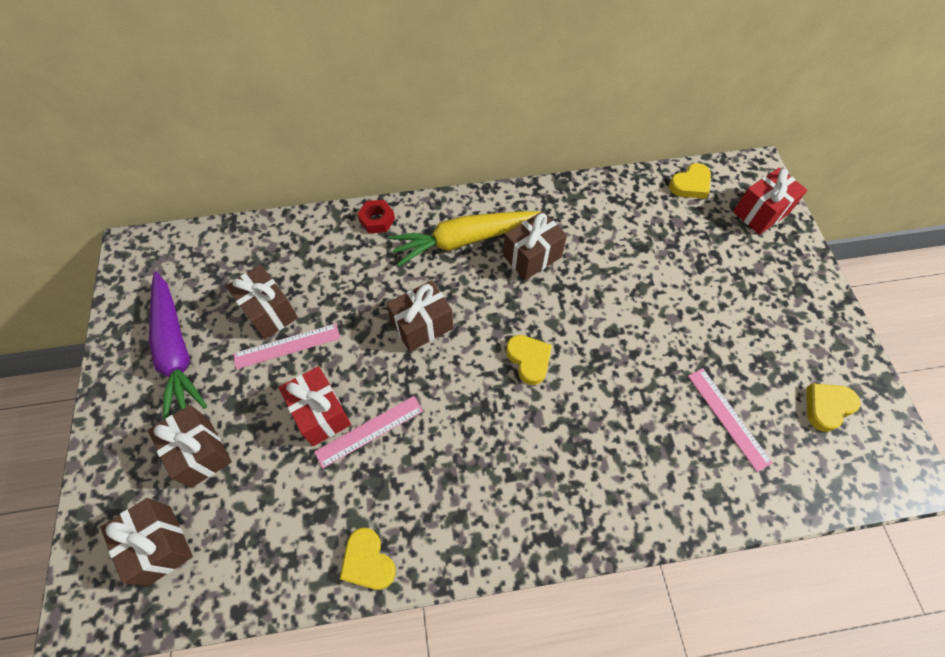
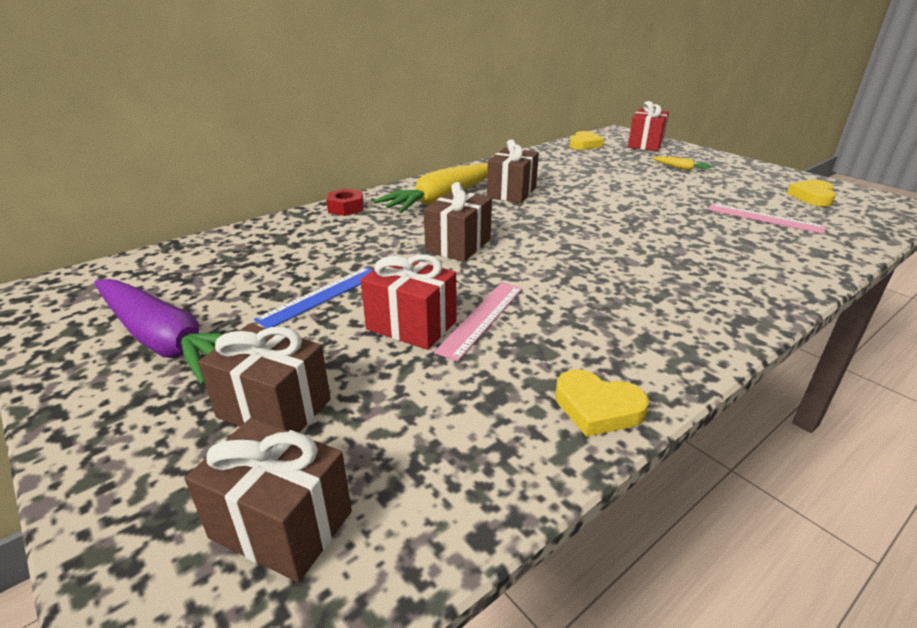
camera: 30 degrees left, 30 degrees down
brown gift [226,265,298,339] -> none
pink ruler [233,324,340,369] -> blue ruler [254,267,373,328]
yellow heart [506,335,552,385] -> none
none -> yellow carrot [652,156,712,170]

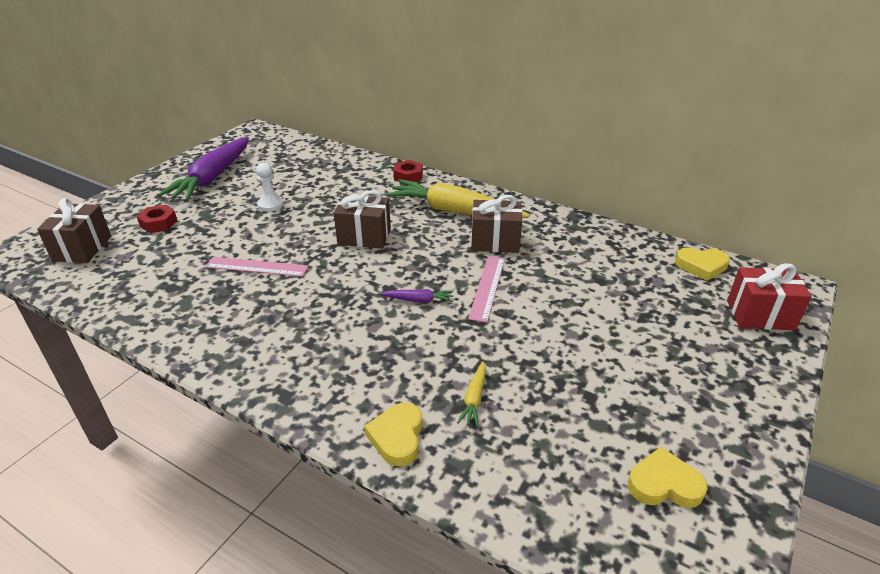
camera: 70 degrees right, 5 degrees up
brown gift [198,324,331,433] -> red nut [137,205,177,233]
blue ruler [254,267,373,328] -> white pawn [256,162,284,211]
red gift [361,255,456,350] -> none
yellow heart [555,369,648,437] -> yellow heart moved to [364,403,423,466]
yellow carrot [652,156,712,170] -> yellow carrot moved to [457,361,486,427]
pink ruler [708,203,826,234] -> pink ruler moved to [468,256,505,322]
none -> purple carrot [381,289,454,303]

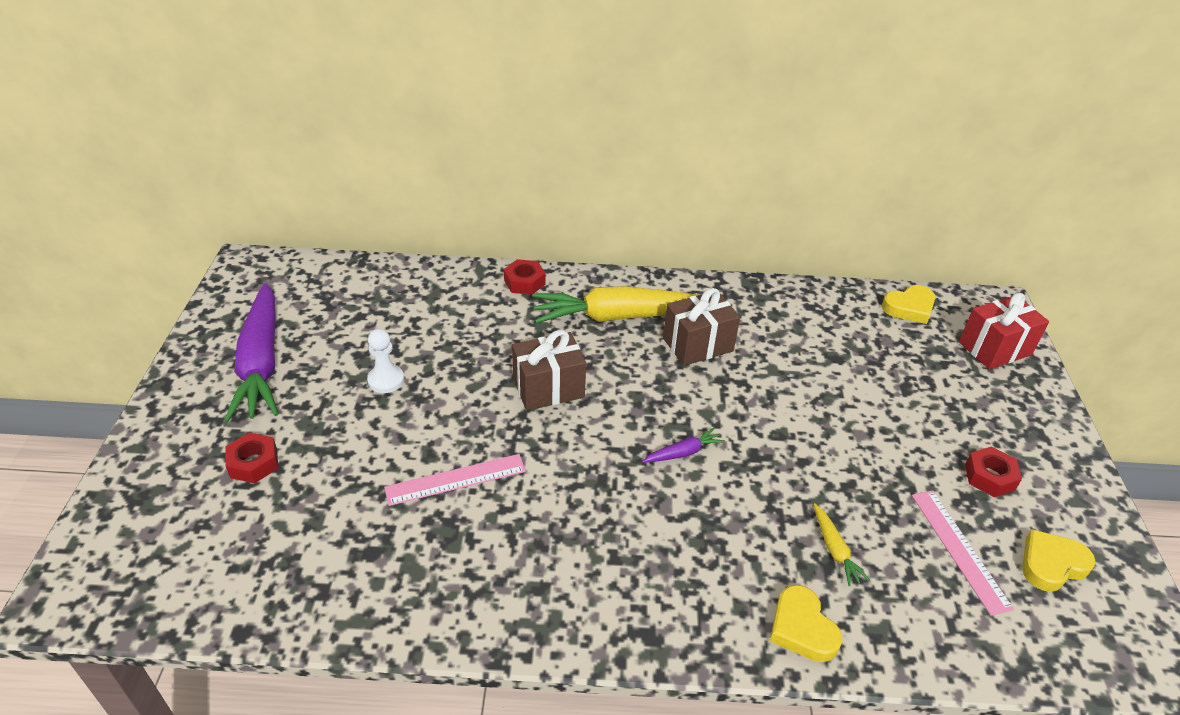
camera: 30 degrees left, 5 degrees up
brown gift [37,198,111,263] -> none
pink ruler [468,256,505,322] -> pink ruler moved to [912,490,1014,616]
none -> red nut [965,446,1022,497]

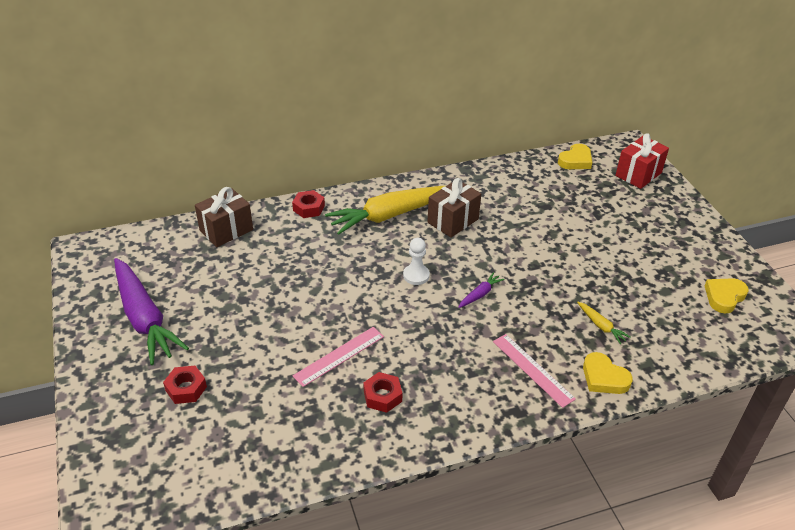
camera: 20 degrees left, 0 degrees up
white pawn [367,329,404,393] -> white pawn moved to [403,238,430,285]
brown gift [512,330,586,411] -> brown gift moved to [195,187,253,247]
pink ruler [912,490,1014,616] -> pink ruler moved to [493,334,576,408]
red nut [965,446,1022,497] -> red nut moved to [363,372,403,413]

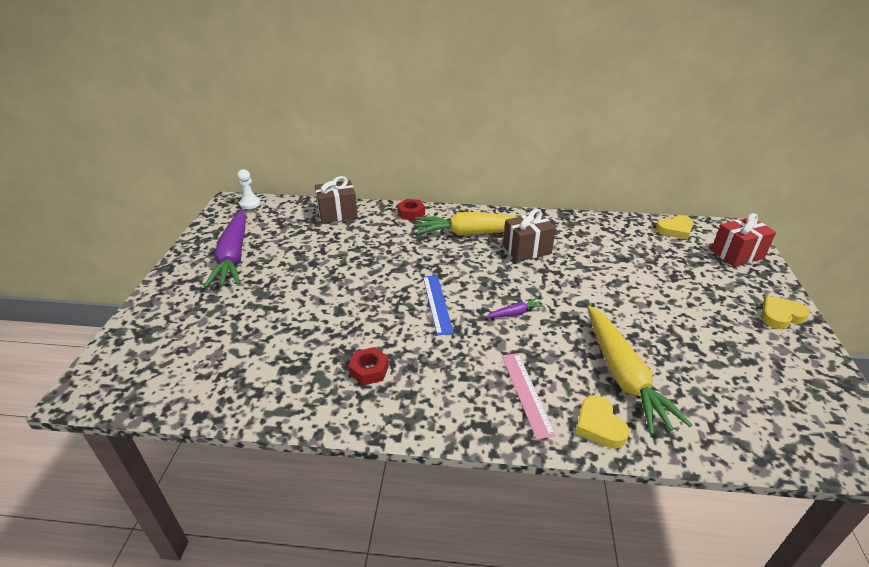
camera: 25 degrees right, 5 degrees down
red nut [163,366,207,404] -> none
pink ruler [293,327,384,387] -> none
white pawn [403,238,430,285] -> white pawn moved to [237,169,261,209]
yellow carrot [577,302,631,344] -> yellow carrot [587,306,692,435], size x2.42
yellow heart [705,278,749,314] -> yellow heart moved to [761,296,810,329]
none -> blue ruler [423,275,454,336]

